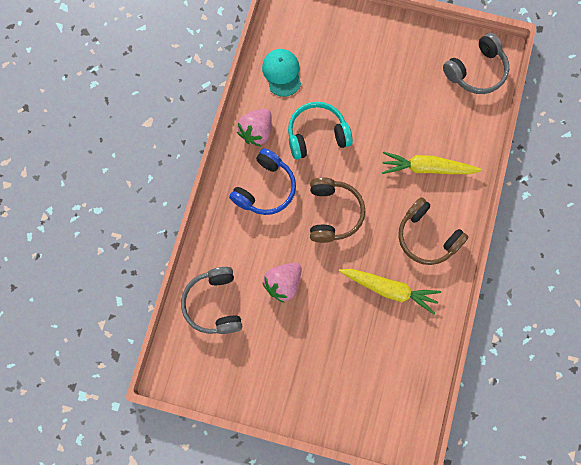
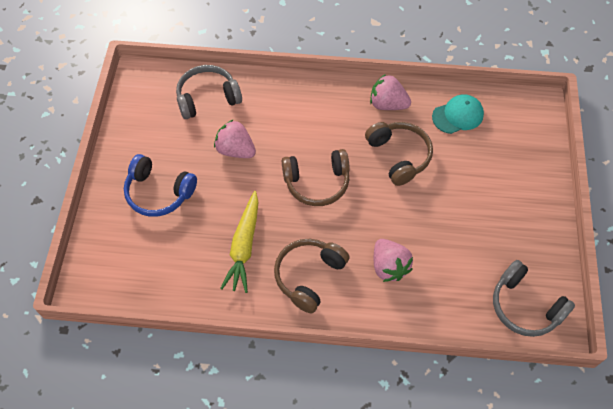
camera: 80 degrees right, 15 degrees down
blue headphones [229,148,296,215] -> blue headphones moved to [124,154,197,217]
turquoise headphones [288,102,353,160] -> brown headphones [365,122,433,186]
yellow carrot [382,151,482,174] -> pink strawberry [374,239,413,282]

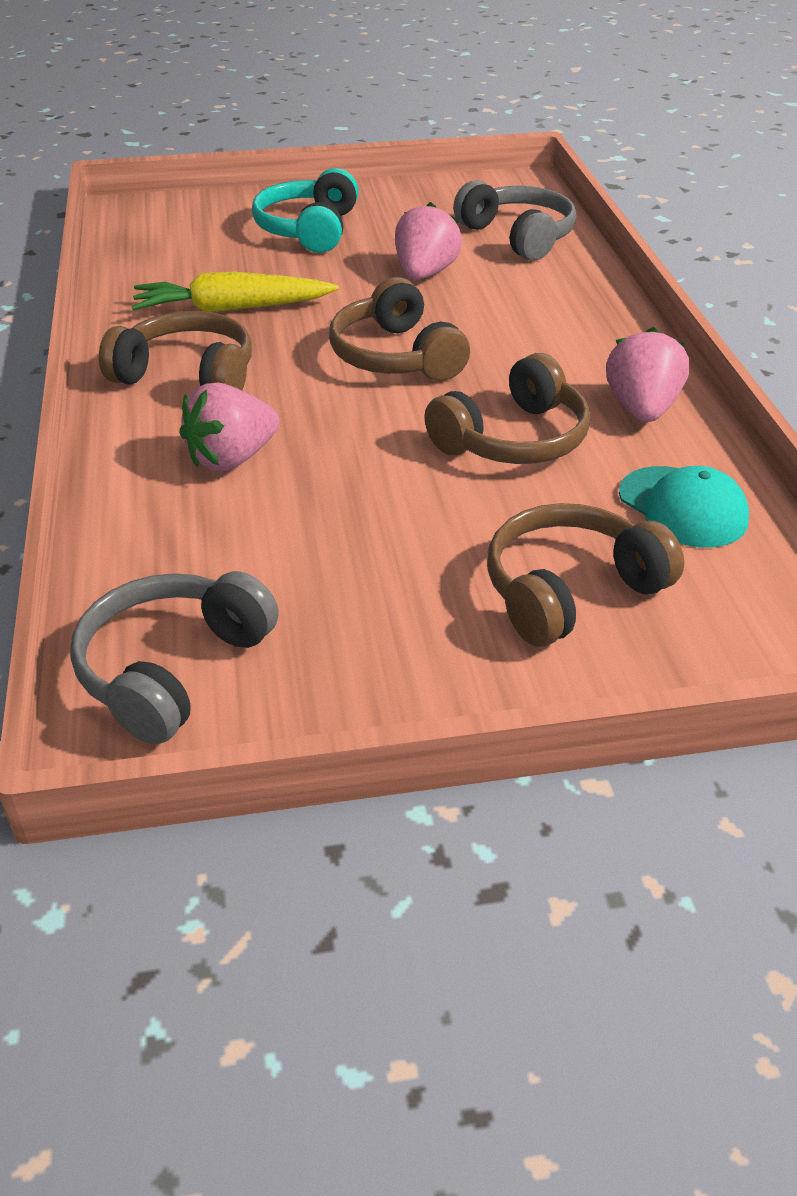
camera: 75 degrees right, 20 degrees down
blue headphones [124,154,197,217] -> turquoise headphones [252,168,359,253]
none -> brown headphones [487,503,684,647]

